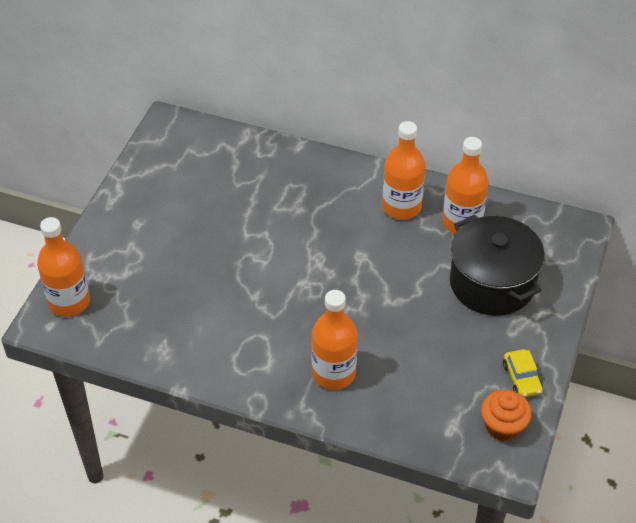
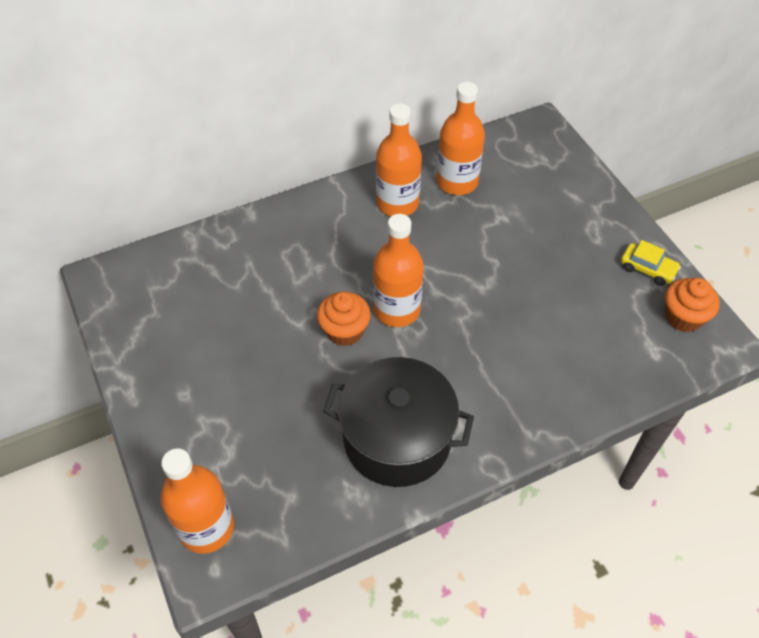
camera: 45 degrees left, 5 degrees up
orange bottle [311,290,358,390] -> orange bottle moved to [373,214,424,327]
black pot [450,215,545,316] -> black pot moved to [323,357,474,487]
none -> orange cupcake [317,292,371,346]

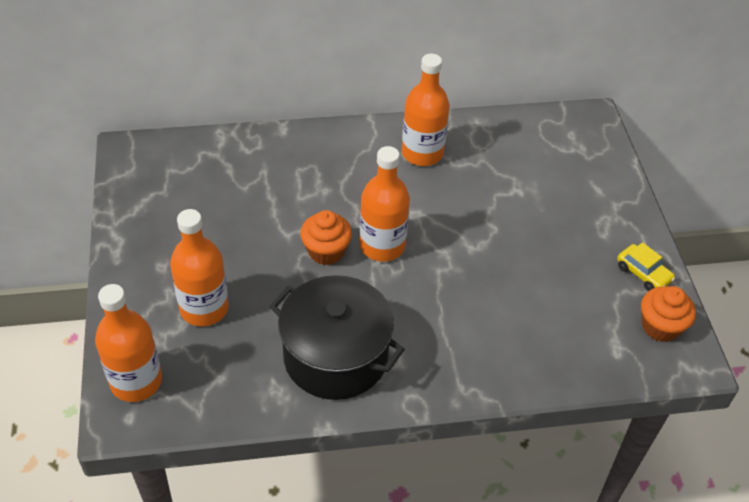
camera: 15 degrees right, 5 degrees down
orange bottle [437,82,485,195] -> orange bottle moved to [170,209,229,326]

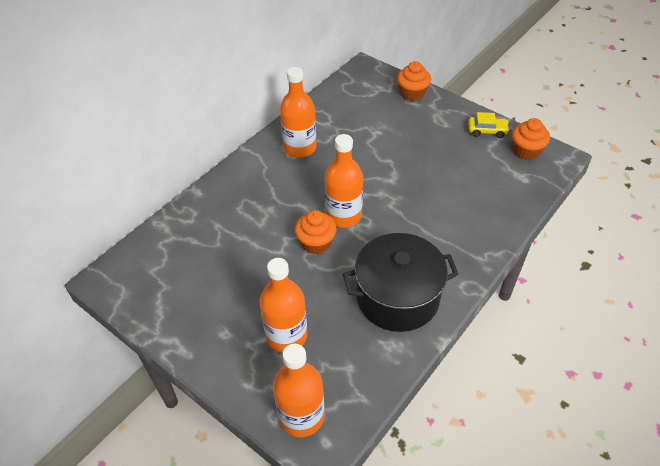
camera: 40 degrees left, 0 degrees up
none -> orange cupcake [397,61,431,101]

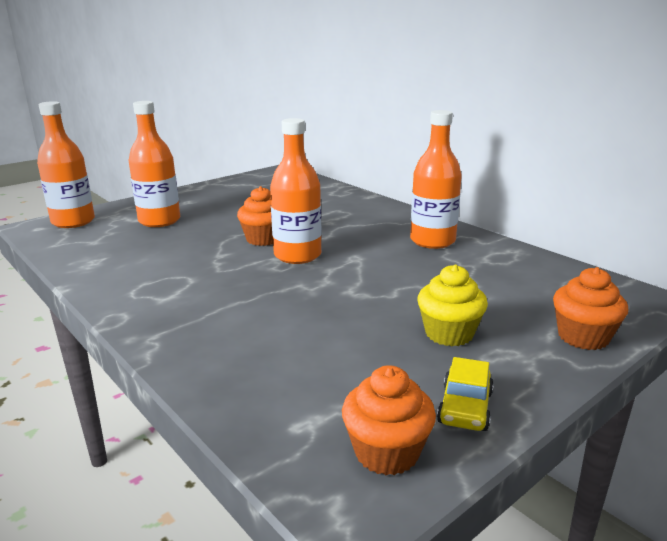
camera: 100 degrees right, 25 degrees down
black pot [343,233,459,332] -> none
none -> yellow cupcake [417,265,488,346]

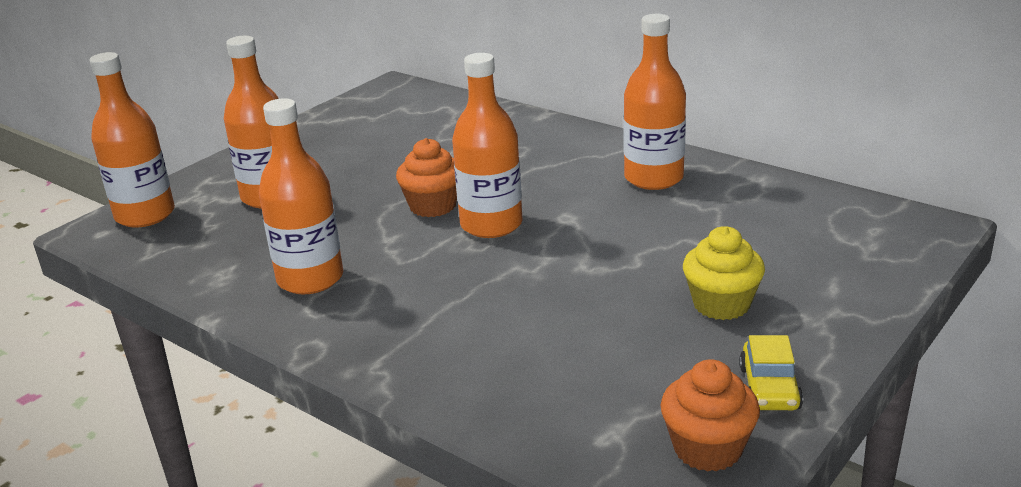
camera: 10 degrees left, 5 degrees up
orange cupcake [553,267,628,350] -> none
none -> orange bottle [259,98,343,294]

